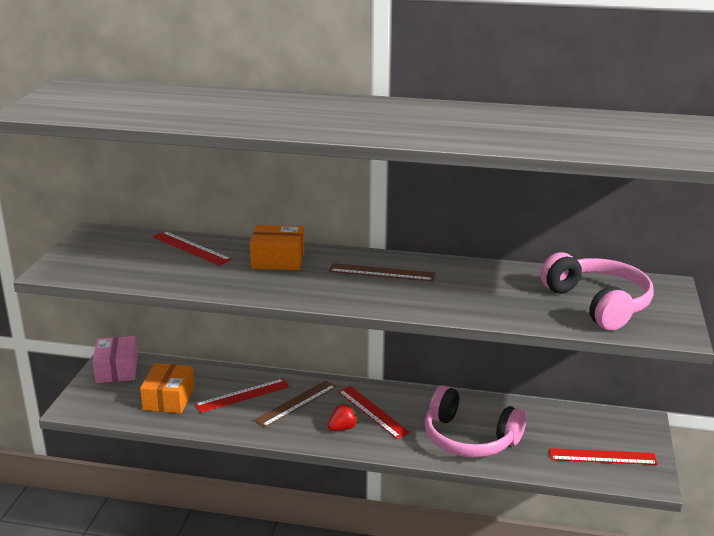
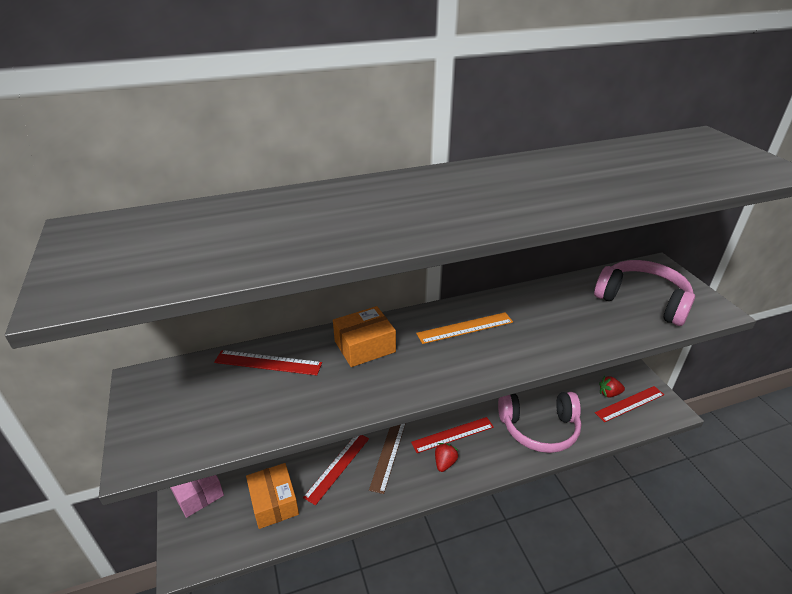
camera: 30 degrees left, 10 degrees up
brown ruler [329,263,435,282] -> orange ruler [416,312,513,344]
red ruler [338,386,410,439] -> red ruler turned 45 degrees counterclockwise [411,417,494,453]
none -> red strawberry [599,376,625,397]

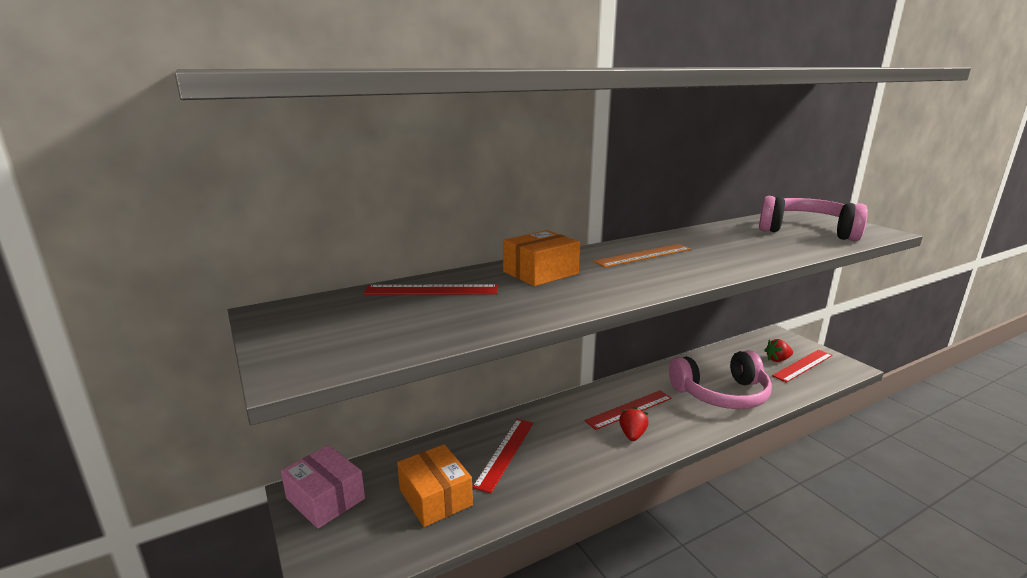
camera: 10 degrees left, 15 degrees down
brown ruler [369,423,406,494] -> none

